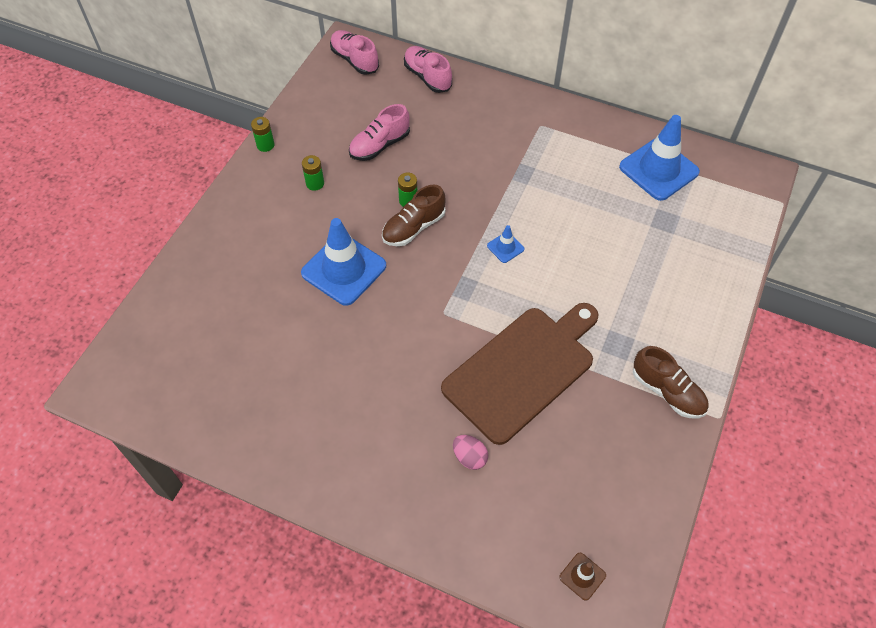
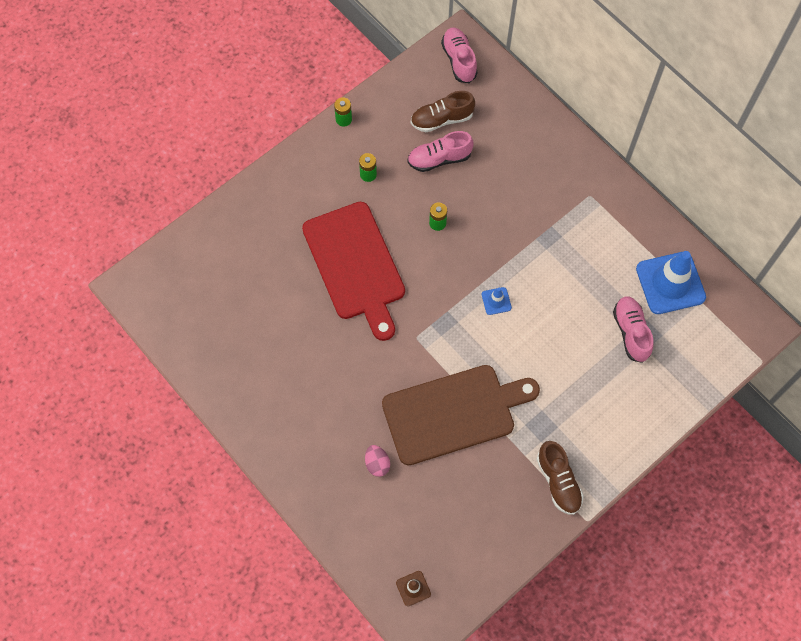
camera: 25 degrees right, 10 degrees up
blue traffic cone [301,218,386,306] -> red cutting board [302,202,405,341]
brown shoe [382,184,446,246] -> brown shoe moved to [411,91,475,132]
pink shoe [404,46,452,93] -> pink shoe moved to [613,296,654,363]

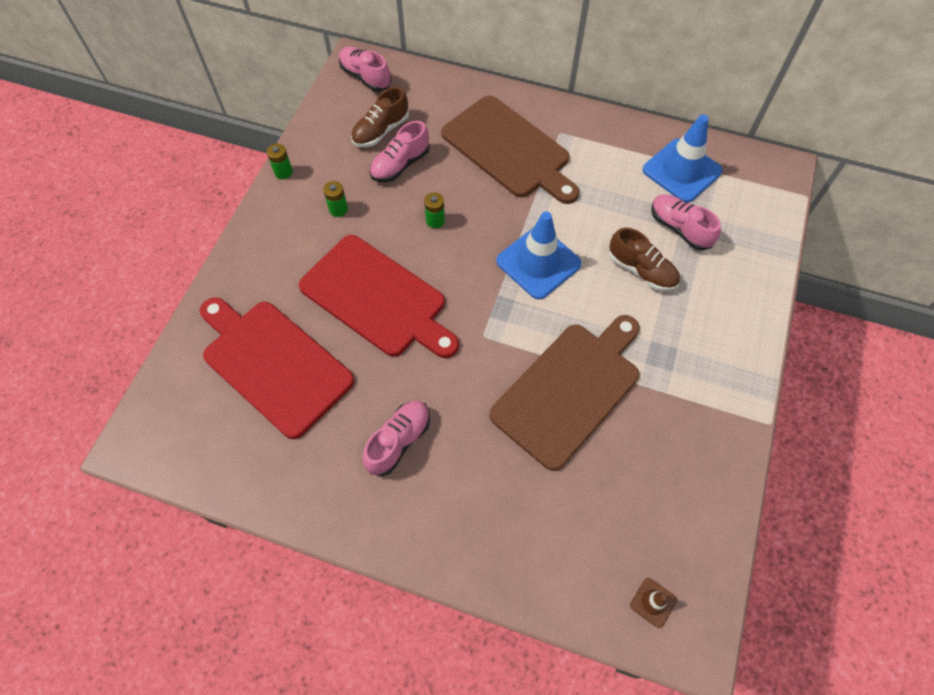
camera: 30 degrees left, 5 degrees down
pink egg [365,445,390,477] -> none
blue traffic cone [482,287,512,315] -> blue traffic cone [496,211,582,300], size x2.24
brown shoe [536,441,584,515] -> brown shoe moved to [609,228,680,291]
none -> red cutting board [200,297,354,439]
none -> pink shoe [363,401,430,476]
none -> brown cutting board [441,95,579,204]

